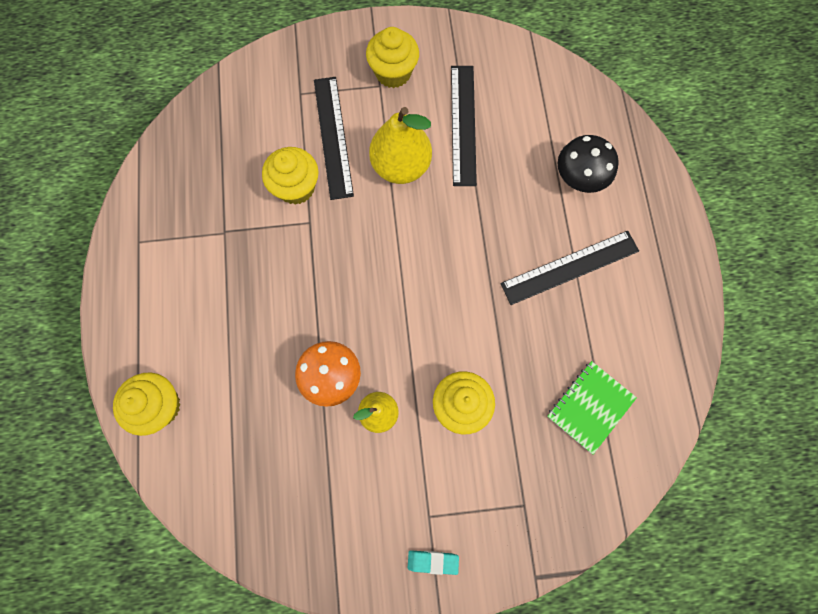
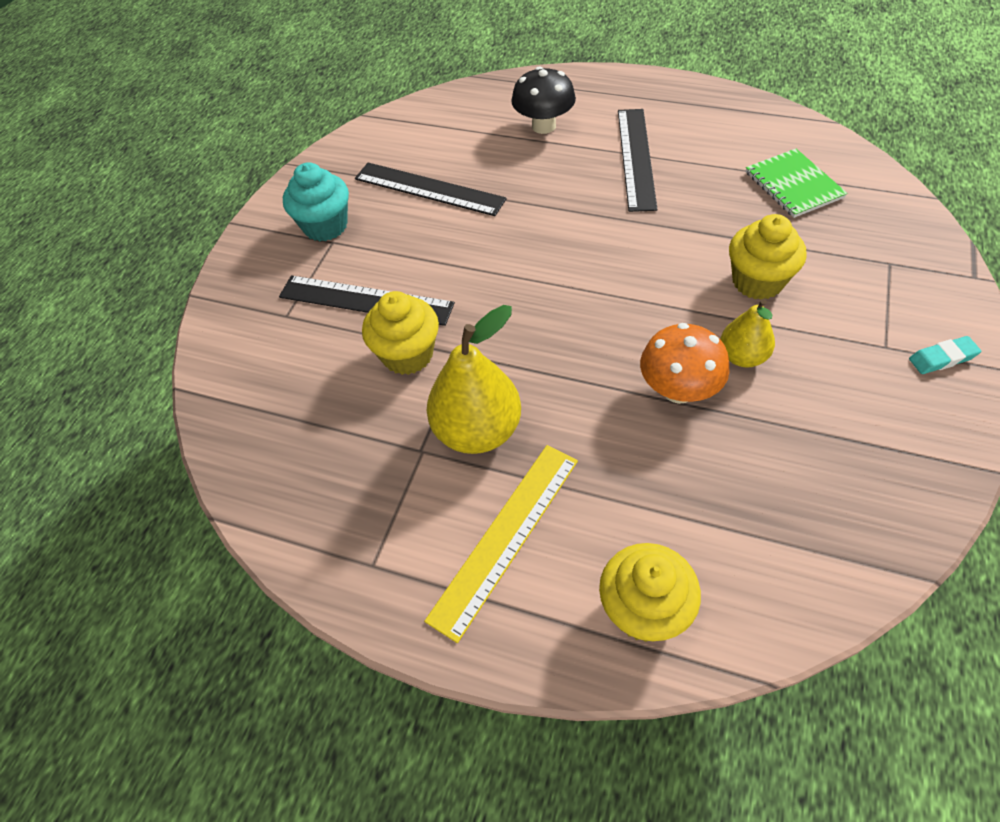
camera: 60 degrees left, 20 degrees down
yellow cupcake [366,27,419,88] -> turquoise cupcake [283,162,349,242]
yellow pear [369,107,432,184] -> yellow pear moved to [427,305,521,454]
turquoise eraser [408,550,459,575] -> turquoise eraser turned 45 degrees clockwise [909,336,981,374]
none -> yellow ruler [424,445,578,643]

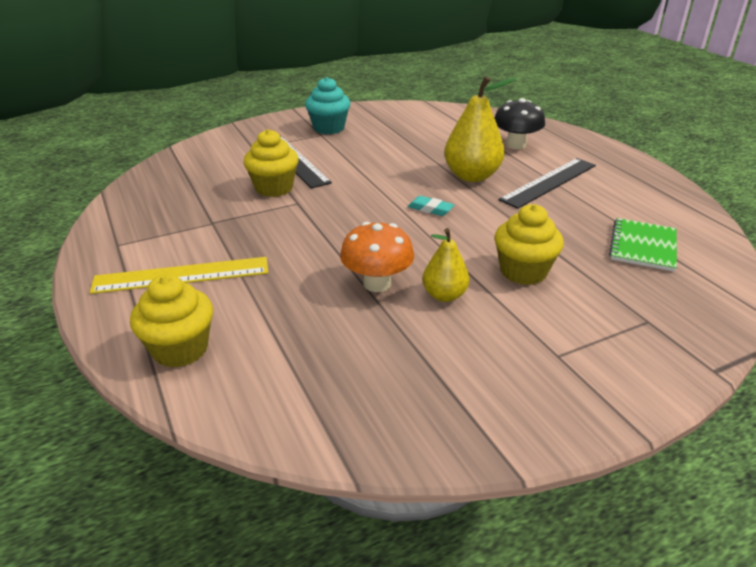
camera: 40 degrees right, 20 degrees down
black ruler [355,163,507,216] -> none
yellow pear [427,305,521,454] -> yellow pear moved to [444,76,516,182]
turquoise eraser [909,336,981,374] -> turquoise eraser moved to [408,196,455,216]

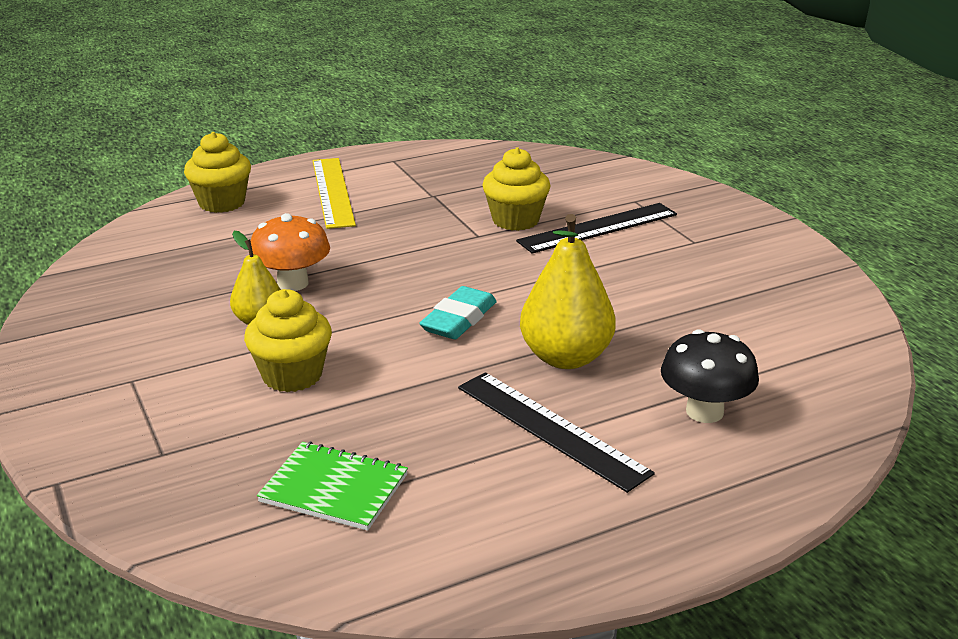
camera: 90 degrees right, 5 degrees down
turquoise cupcake [305,77,350,134] -> none
turquoise eraser [408,196,455,216] -> turquoise eraser [419,286,497,339], size x1.57

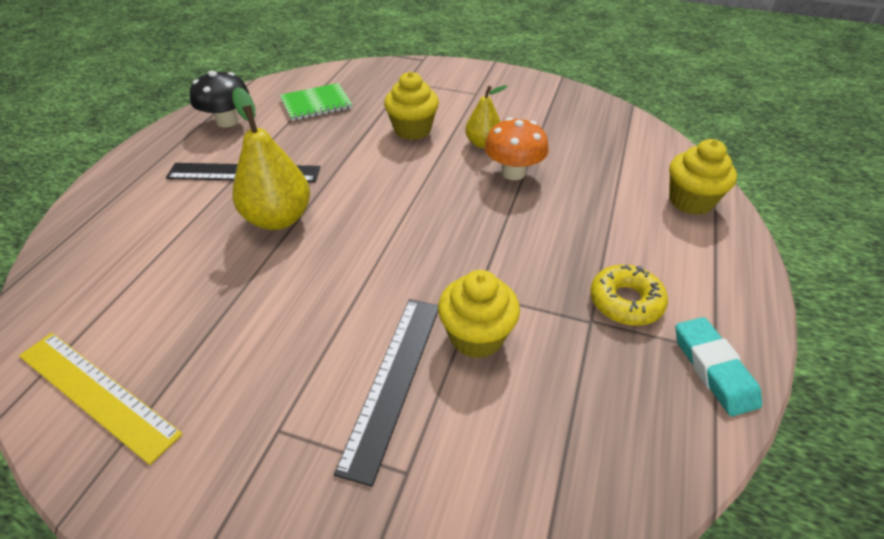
camera: 135 degrees right, 15 degrees up
yellow ruler [313,158,356,229] -> yellow ruler moved to [19,333,183,465]
turquoise eraser [419,286,497,339] -> turquoise eraser moved to [675,317,762,416]
black mushroom [661,329,759,423] -> black mushroom moved to [190,71,249,127]
none -> yellow donut [590,265,668,326]

